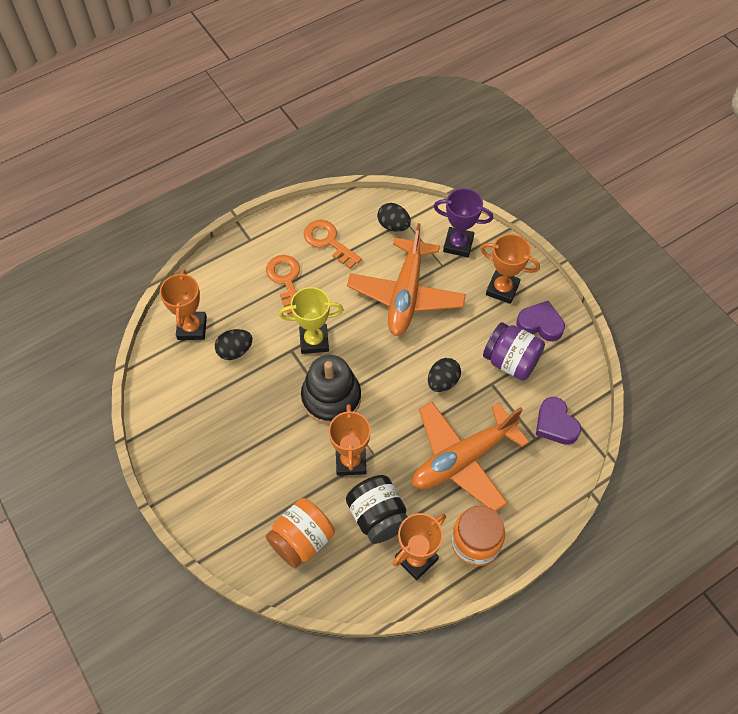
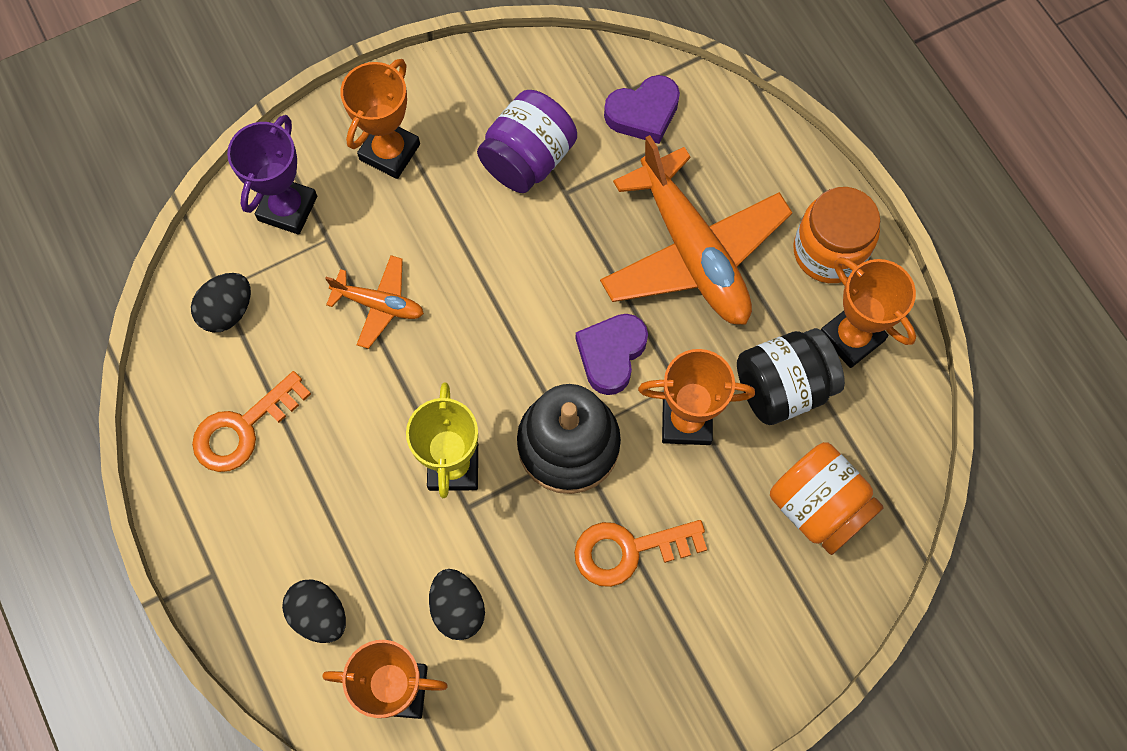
camera: 85 degrees left, 10 degrees up
orange key [266,255,300,315] -> orange key moved to [574,520,707,587]
orange plane [347,223,466,336] -> orange plane [325,255,424,349], size x0.49
black egg [428,358,461,392] -> black egg moved to [282,580,346,643]
purple heart [516,301,565,342] -> purple heart moved to [576,314,648,395]

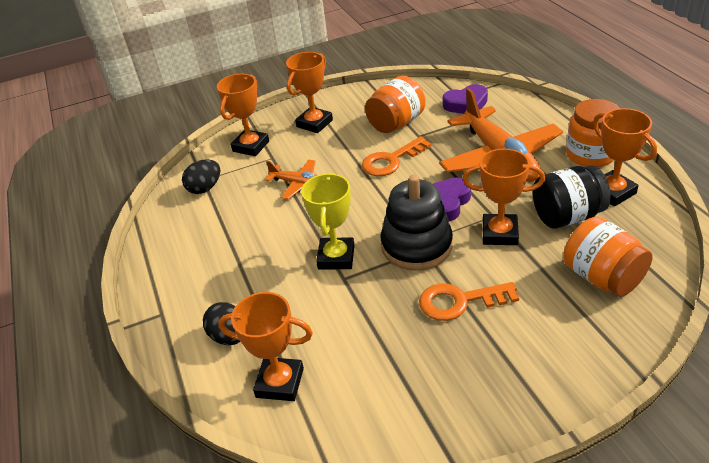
camera: 10 degrees right, 30 degrees down
orange key [192,371,311,472] -> orange key moved to [362,136,432,176]
purple trophy [227,115,317,235] -> orange trophy [217,74,269,156]
black egg [429,569,485,640] -> none
purple jar [477,90,577,193] -> orange jar [365,76,426,133]

